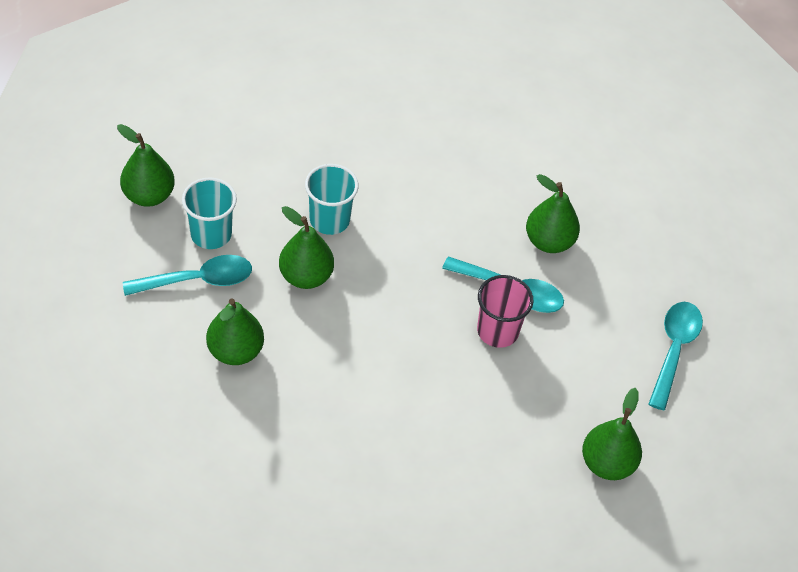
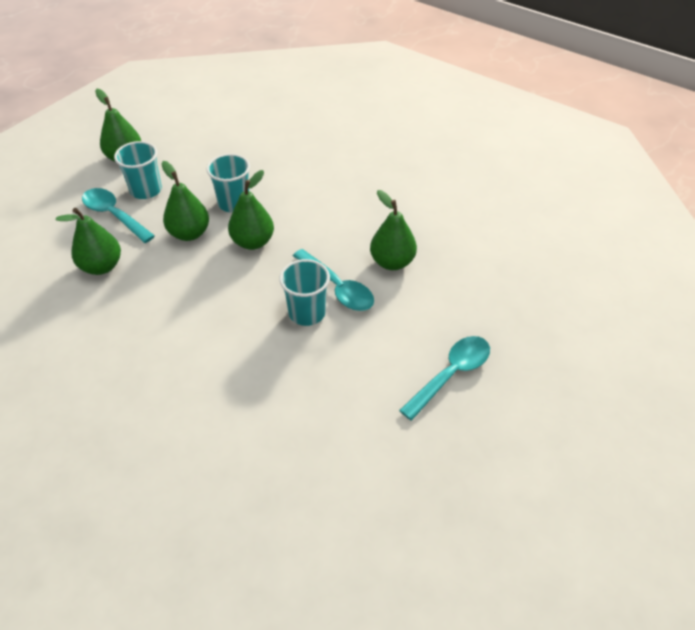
camera: 30 degrees right, 5 degrees down
turquoise spoon [123,255,252,296] -> turquoise spoon turned 150 degrees counterclockwise [82,188,155,243]
pink cup [477,275,533,348] -> turquoise cup [279,259,330,326]
green pear [582,388,642,480] -> green pear moved to [228,170,274,250]

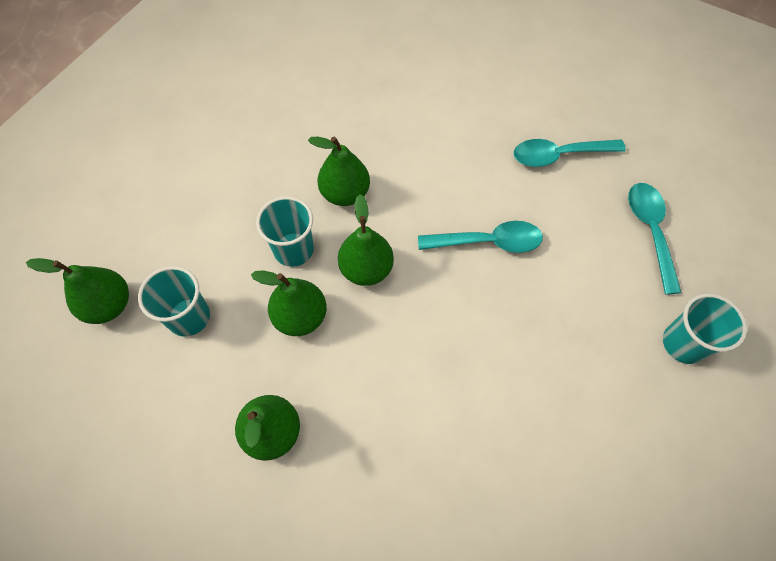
camera: 50 degrees left, 15 degrees up
turquoise spoon [82,188,155,243] -> turquoise spoon moved to [514,139,626,167]
turquoise cup [279,259,330,326] -> turquoise cup moved to [663,294,747,364]
green pear [370,190,417,270] -> green pear moved to [308,137,370,206]

